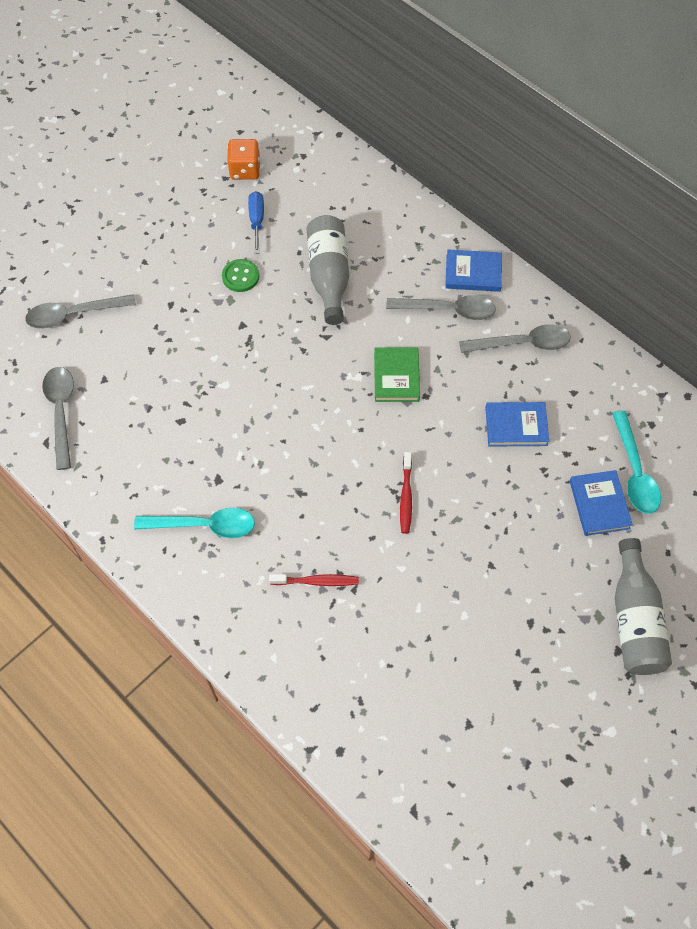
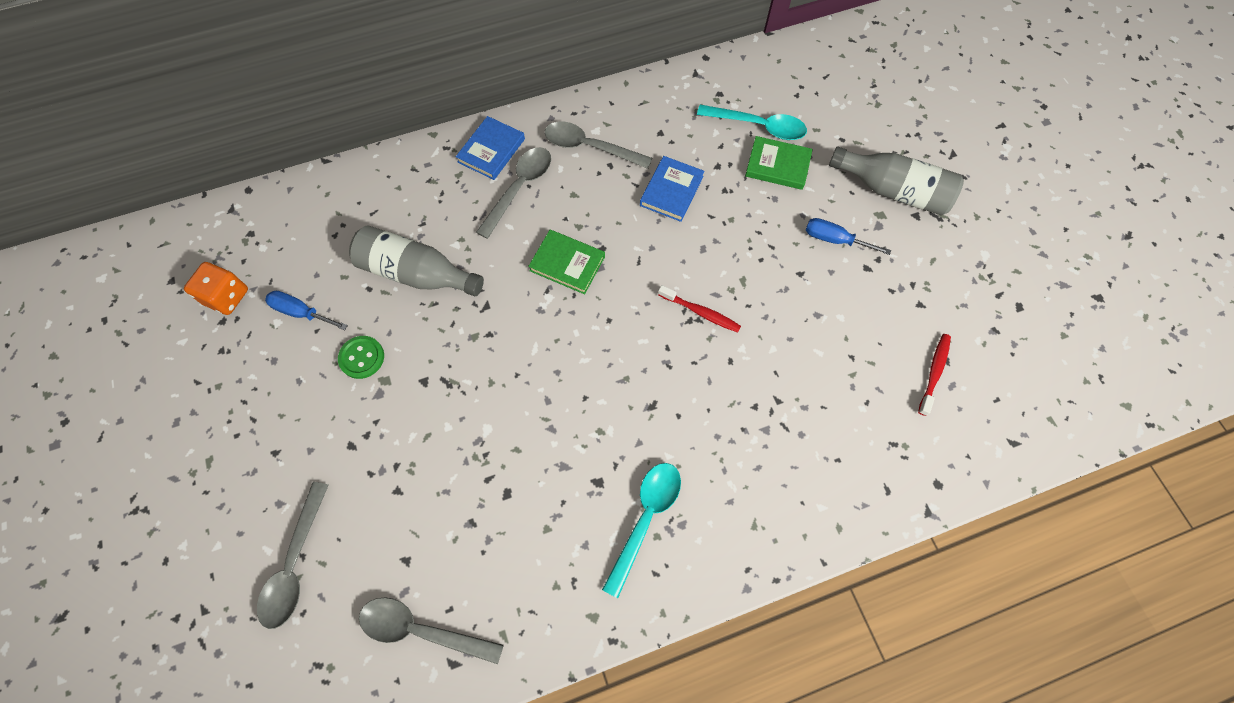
camera: 65 degrees left, 5 degrees up
red toothbrush [269,574,359,586] -> red toothbrush moved to [918,334,951,416]
grey spoon [459,324,570,353] -> grey spoon turned 90 degrees counterclockwise [544,122,652,169]
blue book [570,470,633,536] -> green book [745,136,813,190]
none -> blue screwdriver [806,218,891,255]

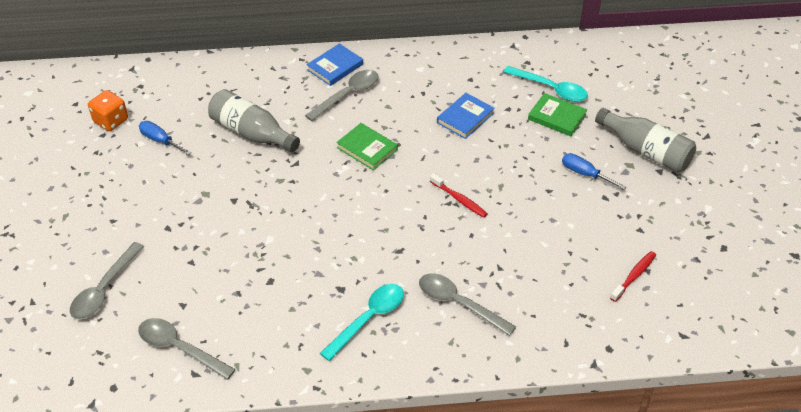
camera: 15 degrees right, 20 degrees down
green button [338,336,384,379] -> none
grey spoon [544,122,652,169] -> grey spoon moved to [419,273,516,336]

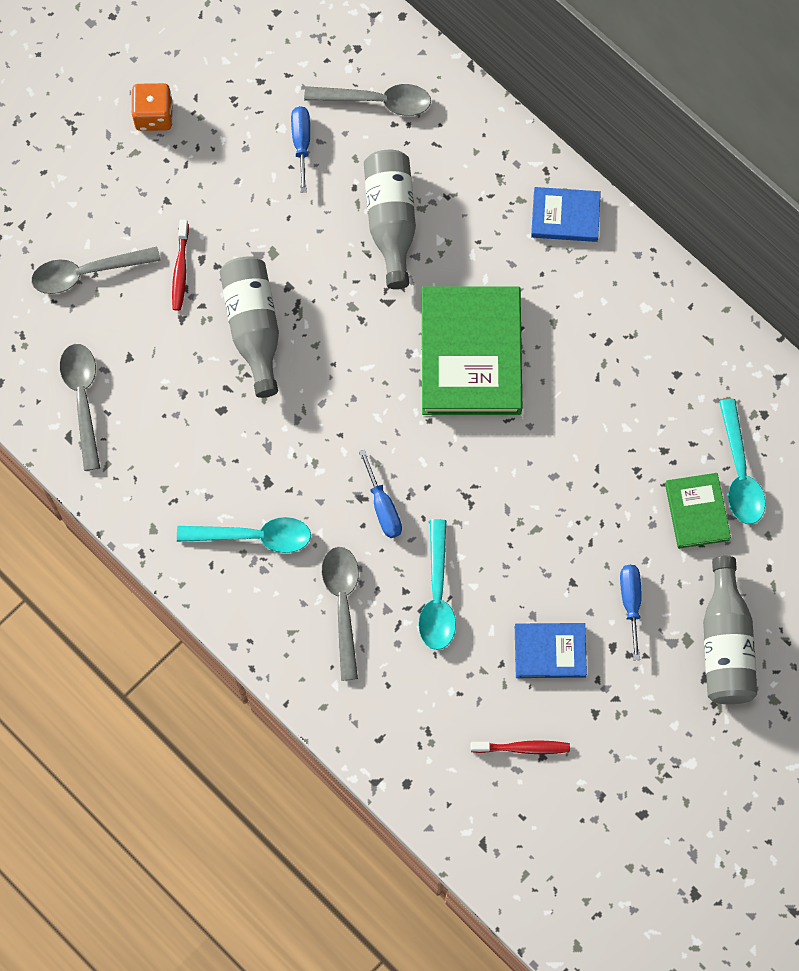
camera: 50 degrees right, 25 degrees up
orange dice [88,90,128,131] -> orange dice moved to [131,83,173,131]
grey spoon [305,70,379,121] -> grey spoon moved to [304,84,431,116]
green book [336,123,398,171] -> green book [422,286,522,415], size x1.91
red toothbrush [430,173,488,218] -> red toothbrush moved to [172,220,189,311]
blue book [437,93,495,139] -> blue book moved to [515,623,587,678]
none -> grey bottle [219,256,279,398]
none -> blue screwdriver [359,449,402,538]
none -> turquoise spoon [418,519,456,650]

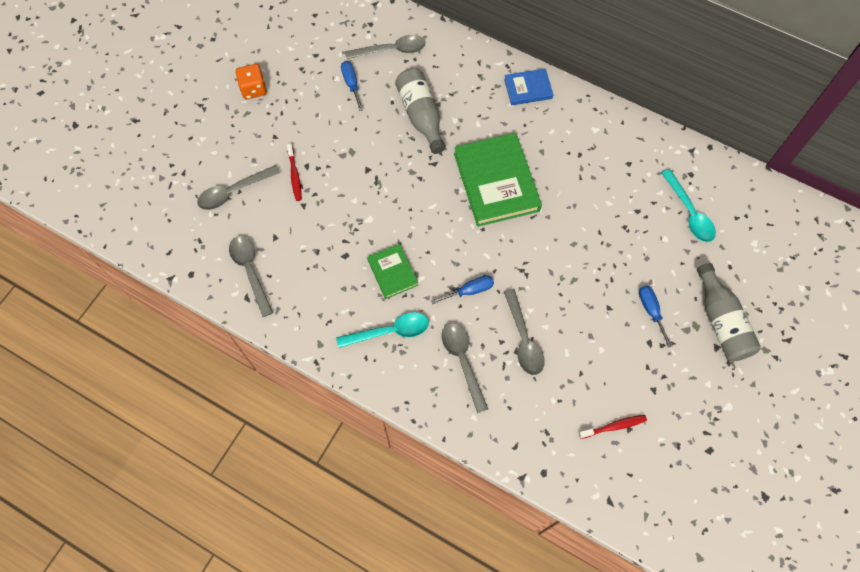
camera: 15 degrees left, 5 degrees down
grey bottle [219,256,279,398] -> none
blue screwdriver [359,449,402,538] -> blue screwdriver turned 75 degrees counterclockwise [431,275,494,304]
turquoise spoon [418,519,456,650] -> grey spoon [504,289,545,375]
blue book [515,623,587,678] -> none
green book [665,473,731,549] -> green book moved to [367,244,418,299]

